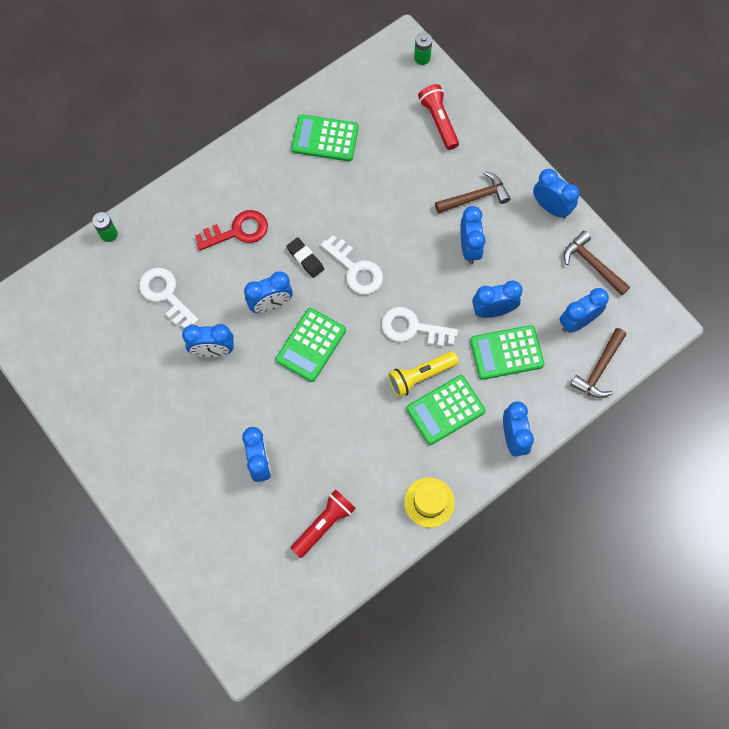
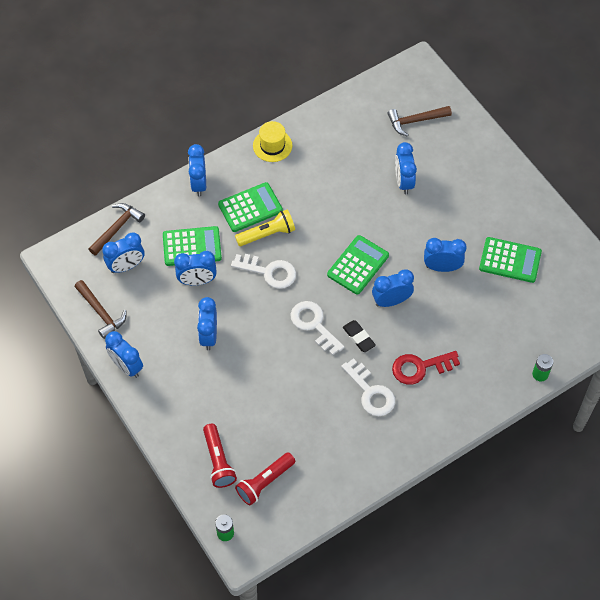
camera: 175 degrees left, 10 degrees down
white key [139,268,199,328] -> white key moved to [341,358,395,416]
green calculator [291,114,359,161] -> green calculator moved to [479,237,542,283]
red flashlight [291,489,356,558] -> red flashlight moved to [235,452,296,506]
brown hammer [435,171,511,214] -> brown hammer moved to [387,106,452,137]

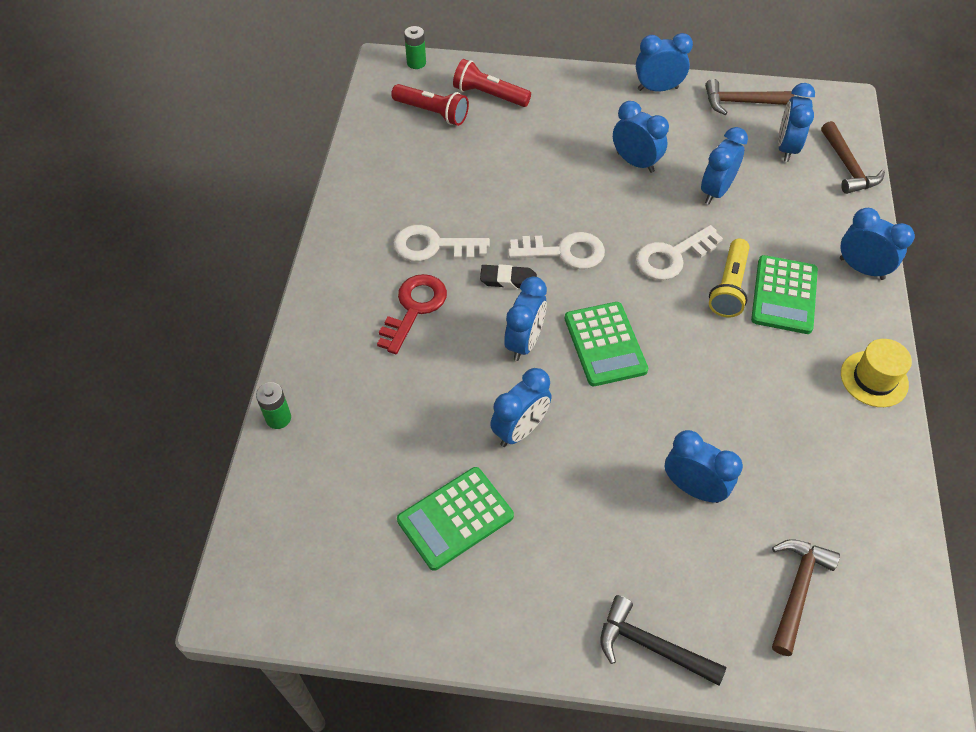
camera: 130 degrees right, 5 degrees down
green calculator [163,226,222,266] -> none
red flashlight [235,452,296,506] -> red flashlight turned 120 degrees clockwise [391,84,469,126]
none -> black hammer [601,595,726,686]

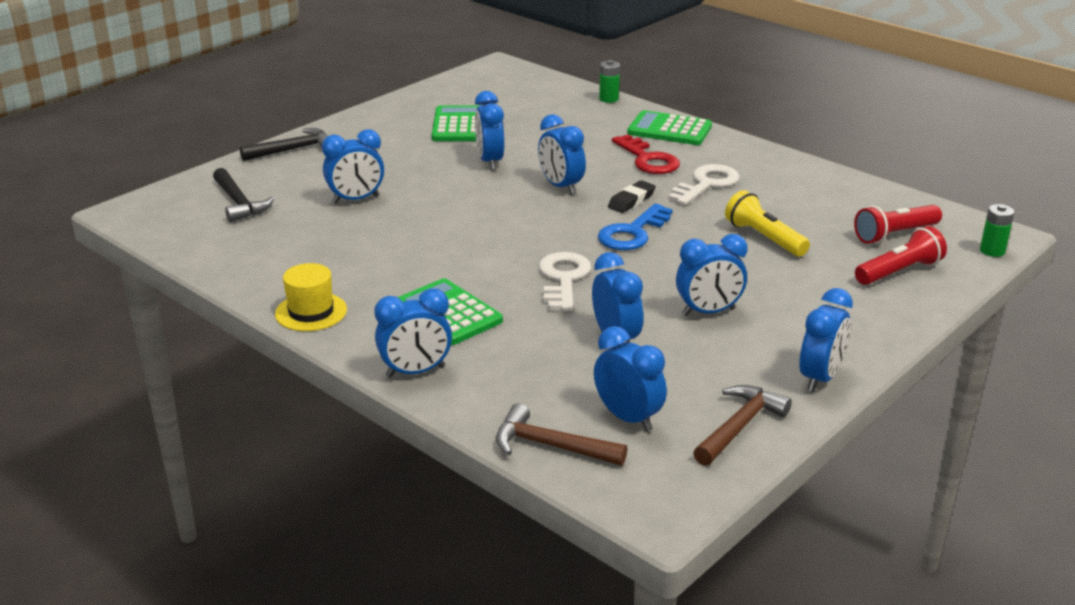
camera: 125 degrees right, 25 degrees down
white key [508,232,605,269] -> blue key [598,203,673,250]
green calculator [565,302,648,386] -> green calculator moved to [627,110,712,145]
yellow flashlight [709,239,749,317] -> yellow flashlight moved to [725,190,810,256]
brown hammer [772,539,840,656] -> black hammer [213,168,274,222]

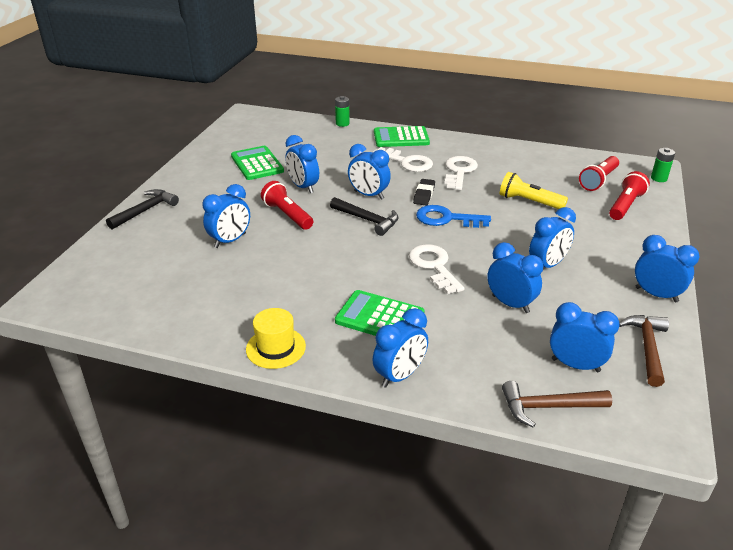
camera: 25 degrees left, 5 degrees up
black hammer [213,168,274,222] -> black hammer moved to [330,197,399,236]
blue key [598,203,673,250] -> blue key turned 90 degrees clockwise [416,205,491,228]
red key [612,135,680,174] -> white key [373,147,433,172]
blue clock [800,288,853,392] -> blue clock turned 60 degrees counterclockwise [635,235,700,302]
none -> red flashlight [261,181,313,230]

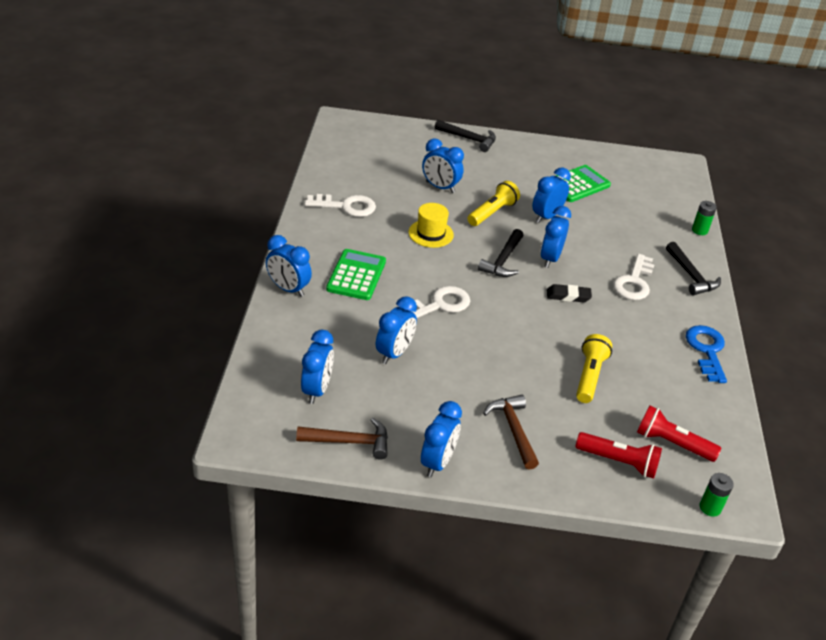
camera: 75 degrees right, 5 degrees up
yellow hat [246,308,306,369] -> yellow hat moved to [409,203,454,248]
red flashlight [261,181,313,230] -> yellow flashlight [468,181,520,226]
green calculator [374,126,430,147] -> black hammer [666,242,721,295]
blue key [416,205,491,228] -> blue key moved to [686,325,727,383]
white key [445,156,478,190] -> white key moved to [305,194,376,217]
brown hammer [502,381,612,428] -> brown hammer moved to [483,395,539,470]
blue clock [529,207,576,268] -> none

